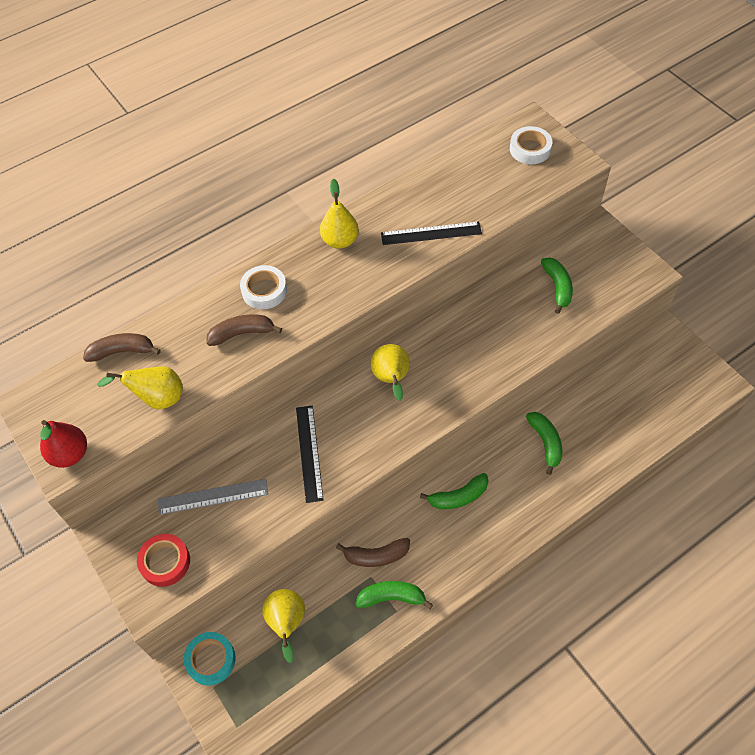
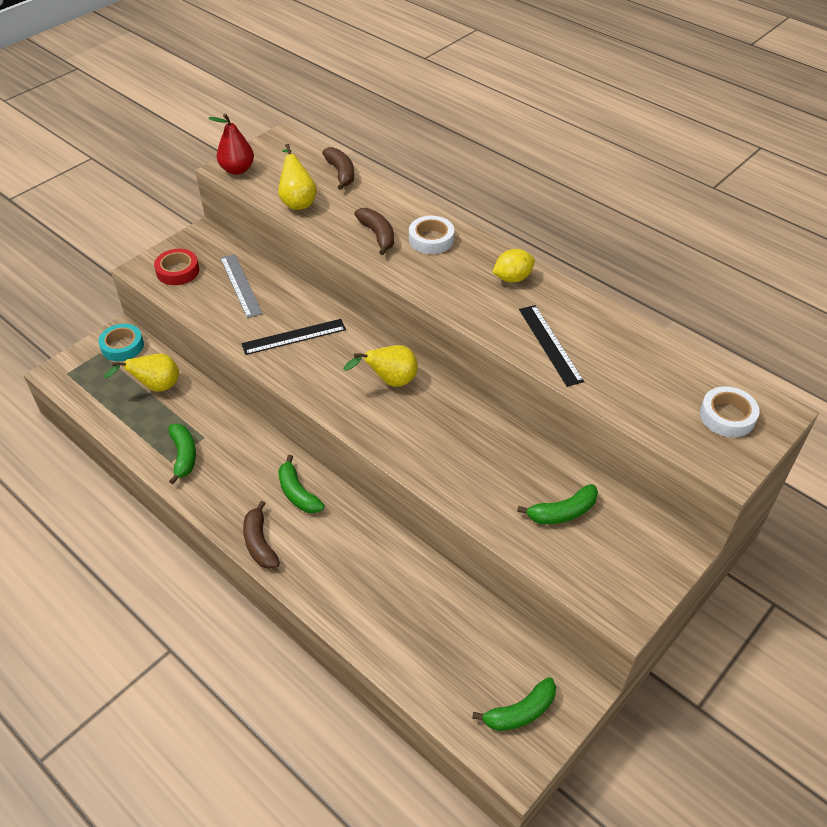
camera: 75 degrees right, 10 degrees down
yellow pear [320,179,359,249] -> yellow lemon [492,249,535,283]
brown banana [336,538,410,567] -> brown banana moved to [243,501,280,569]
green banana [526,412,562,475] -> green banana moved to [472,677,556,731]

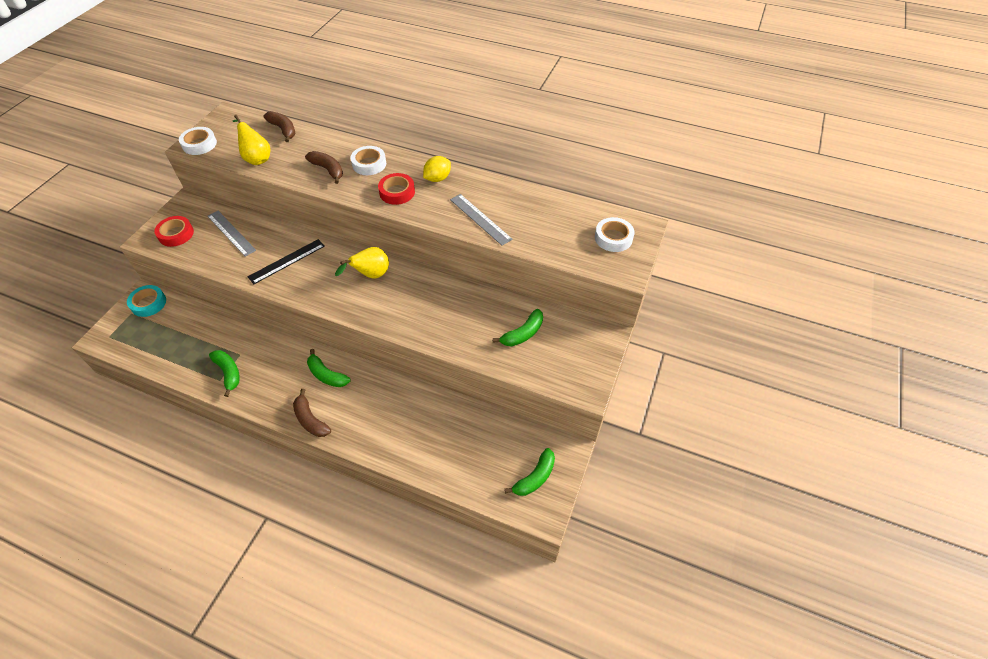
camera: 20 degrees left, 5 degrees up
yellow pear [104,353,179,392] -> none
red pear [208,114,254,175] -> white tape [179,127,217,155]
black ruler [519,305,584,387] -> grey ruler [450,194,513,246]
none -> red tape [378,173,415,205]

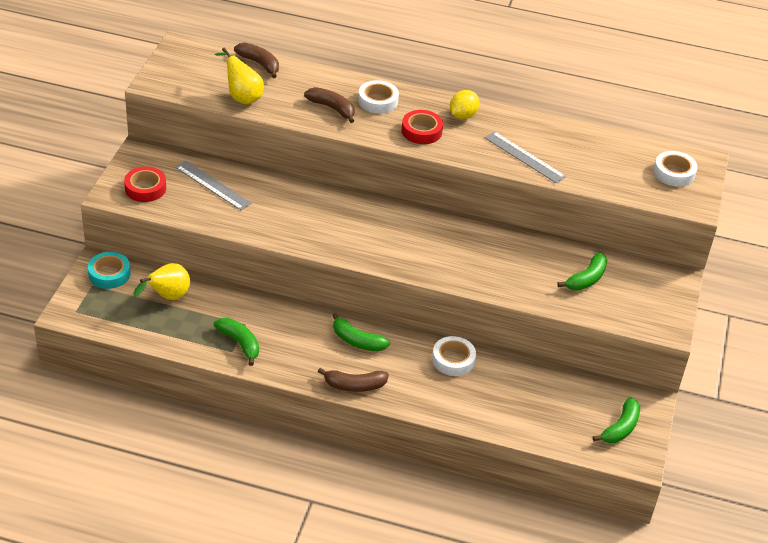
camera: 10 degrees left, 10 degrees down
white tape [179,127,217,155] -> white tape moved to [432,336,476,376]
black ruler [248,239,325,284] -> none
brown banana [293,389,331,437] -> brown banana turned 45 degrees counterclockwise [318,368,389,392]
yellow pear [335,247,389,279] -> yellow pear moved to [133,263,190,300]

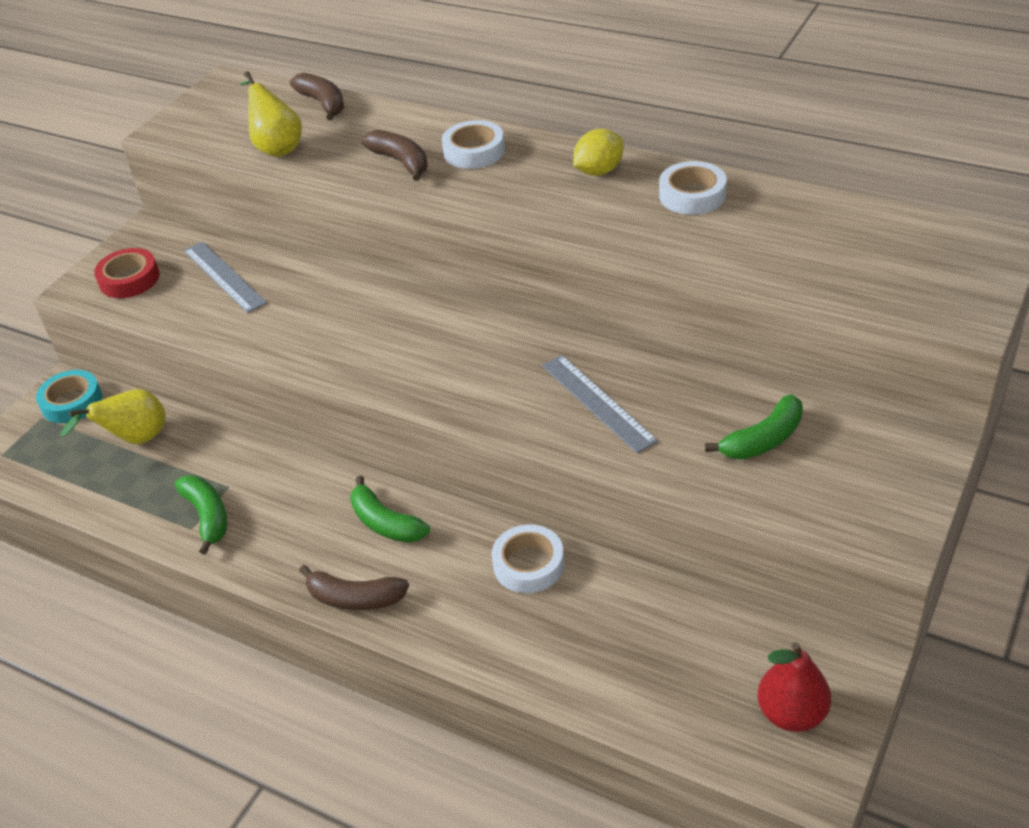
camera: 20 degrees right, 0 degrees up
red tape [402,110,443,144] -> none
grey ruler [485,131,566,184] -> grey ruler moved to [542,355,658,453]
green banana [593,397,640,443] -> red pear [757,642,831,732]
white tape [653,151,698,187] -> white tape moved to [659,161,727,215]

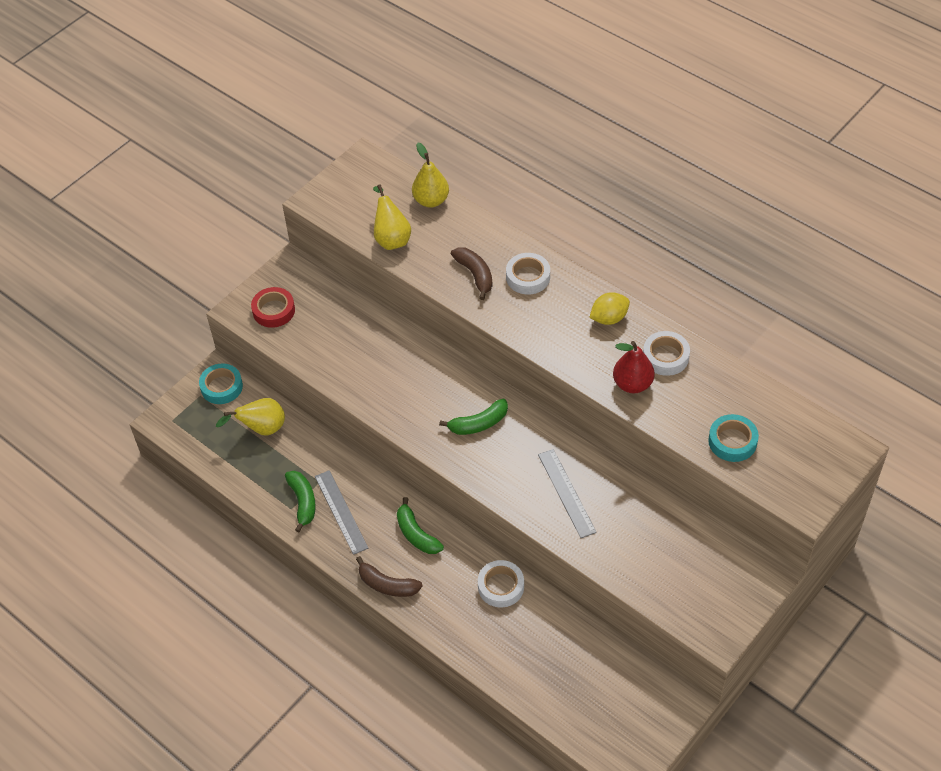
camera: 10 degrees right, 10 degrees up
grey ruler [184,241,267,313] -> grey ruler moved to [315,470,368,555]
brown banana [290,72,344,120] -> yellow pear [412,143,449,208]
green banana [705,394,803,460] -> green banana moved to [439,399,508,435]
red pear [757,642,831,732] -> red pear moved to [613,341,655,393]
none -> turquoise tape [708,414,759,462]

